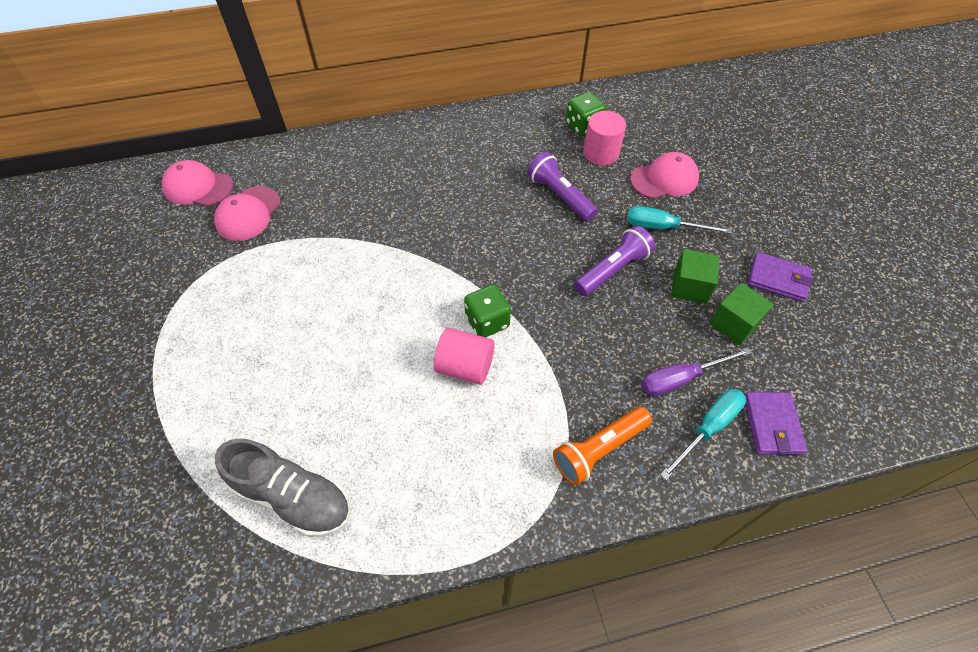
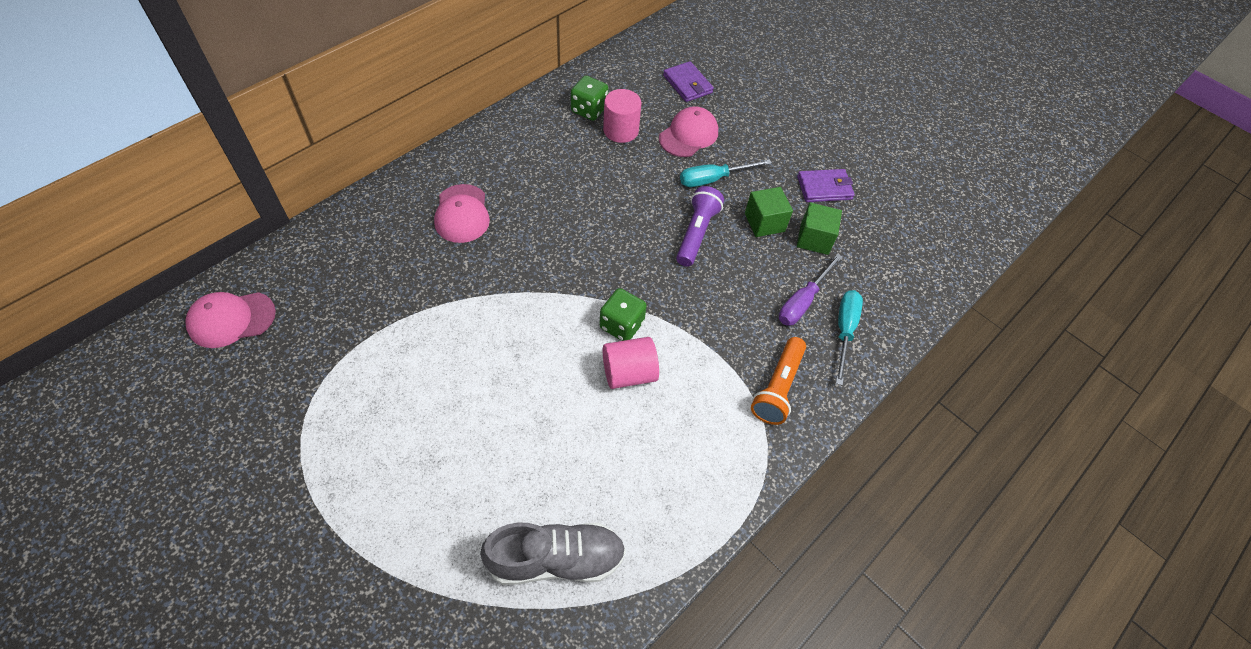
camera: 35 degrees left, 0 degrees up
pink cap [214,186,281,241] -> pink cap moved to [434,184,490,243]
purple flashlight [527,152,598,222] -> none
purple wallet [745,392,807,455] -> purple wallet moved to [663,61,714,102]

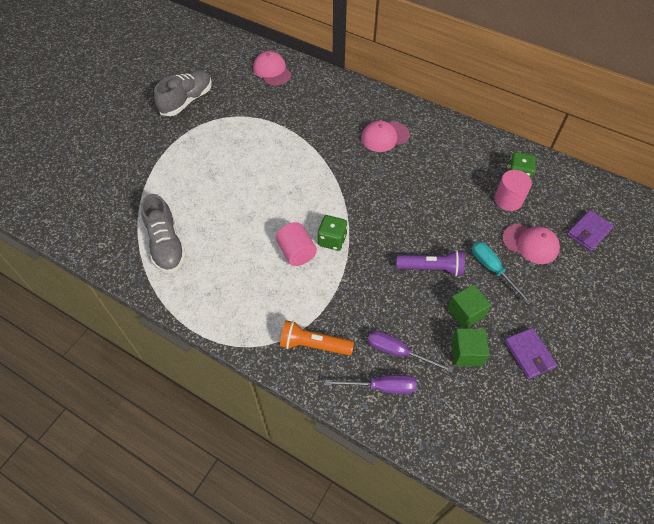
camera: 80 degrees right, 0 degrees up
turquoise screwdriver [836,290,863,385] -> purple screwdriver [325,375,417,394]
none -> grey shoe [154,70,212,116]

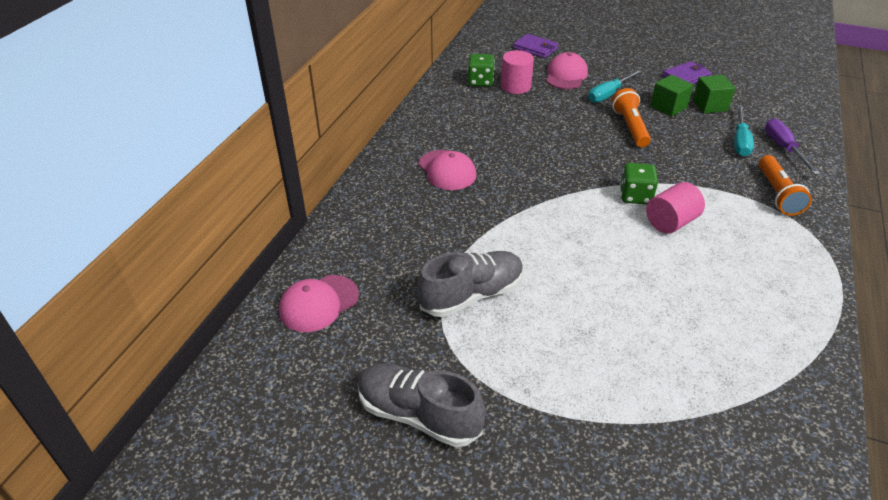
camera: 100 degrees left, 15 degrees down
grey shoe [141,194,186,273] -> grey shoe moved to [417,251,524,317]
purple screwdriver [368,331,453,373] -> turquoise screwdriver [734,105,754,157]
purple flashlight [396,250,465,276] -> orange flashlight [612,88,651,147]

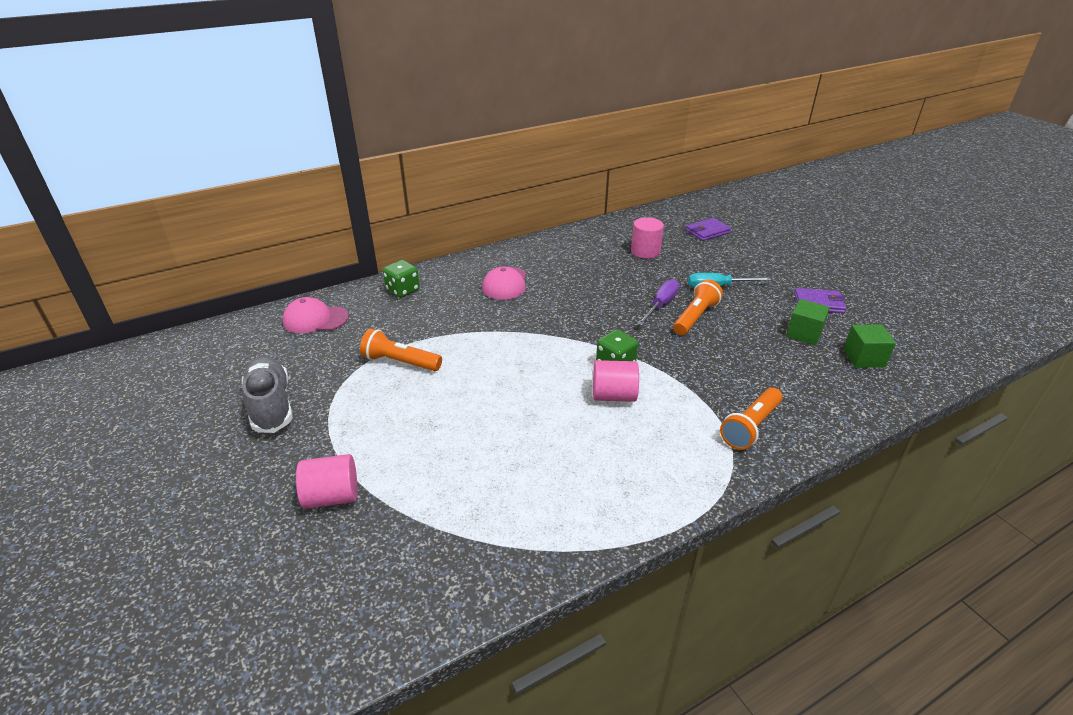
camera: 40 degrees right, 5 degrees down
grey shoe [417,251,524,317] -> orange flashlight [360,329,442,371]
green dice [468,54,495,87] -> green dice moved to [383,260,420,298]
purple wallet [513,34,559,58] -> purple wallet turned 75 degrees clockwise [686,218,731,241]
pink cap [546,52,588,89] -> none
green cube [650,75,694,117] -> green cube moved to [843,325,896,368]
turquoise screwdriver [734,105,754,157] -> none
purple screwdriver [765,118,820,175] -> purple screwdriver moved to [637,279,679,325]
none -> pink cylinder [296,454,357,509]

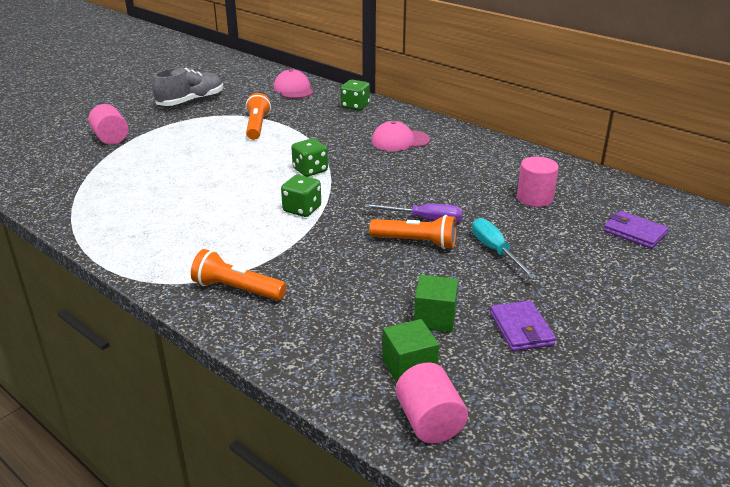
camera: 70 degrees right, 5 degrees down
pink cylinder [593,360,639,402] -> pink cylinder moved to [396,363,468,444]
none -> green dice [291,138,328,177]

